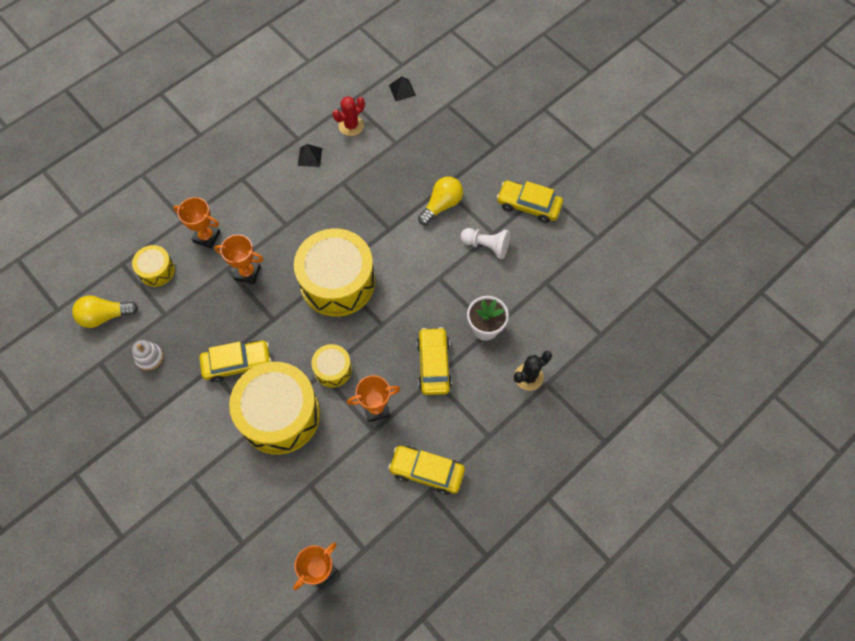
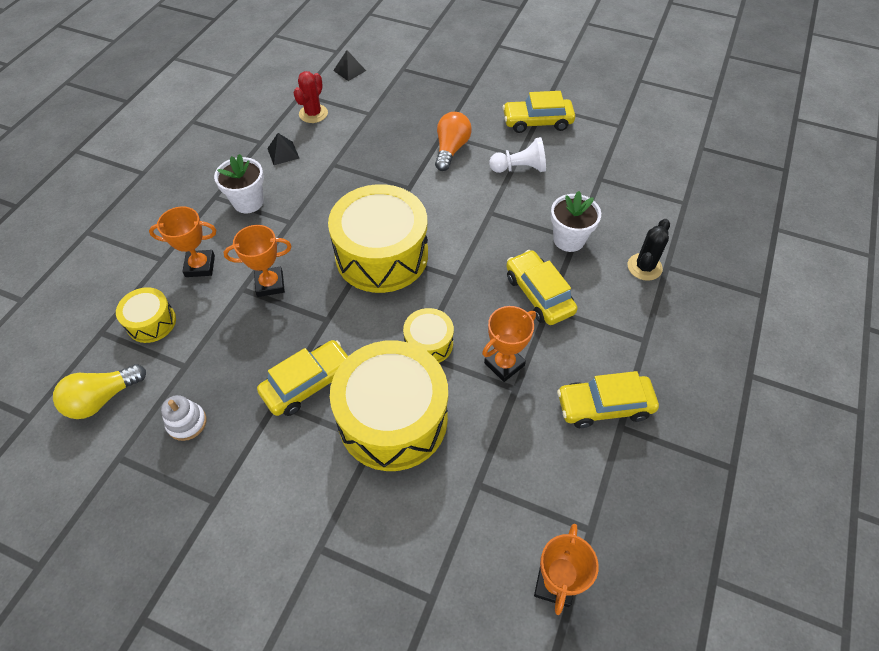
camera: 25 degrees left, 10 degrees down
yellow light bulb [418,176,463,225] -> orange light bulb [435,112,472,171]
none -> white flower pot [214,154,264,213]

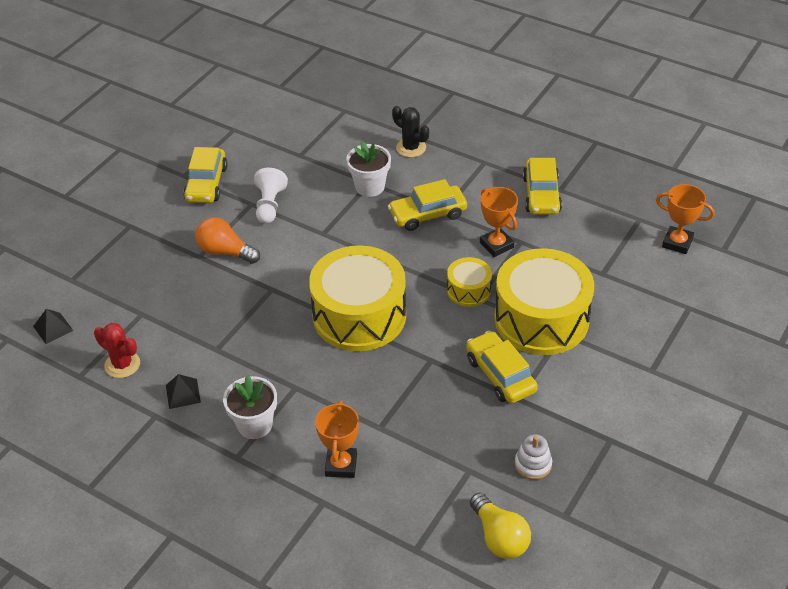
camera: 80 degrees left, 10 degrees down
yellow drum [116,287,176,343] -> none
orange trophy [223,225,292,297] -> none

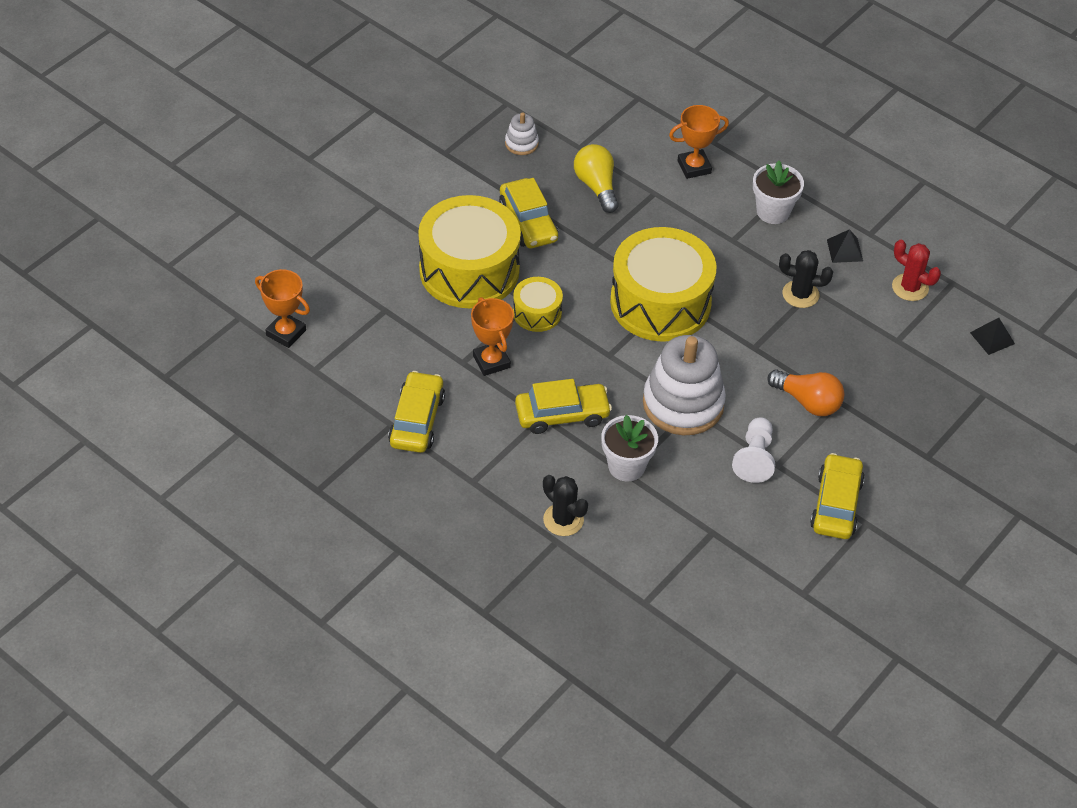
camera: 175 degrees left, 5 degrees up
orange trophy [315,401,359,478] -> orange trophy turned 60 degrees clockwise [669,105,729,179]
yellow light bulb [470,493,531,559] -> yellow light bulb moved to [574,144,618,213]
none -> white stacking toy [643,335,726,435]
none -> black cactus [779,250,833,308]

